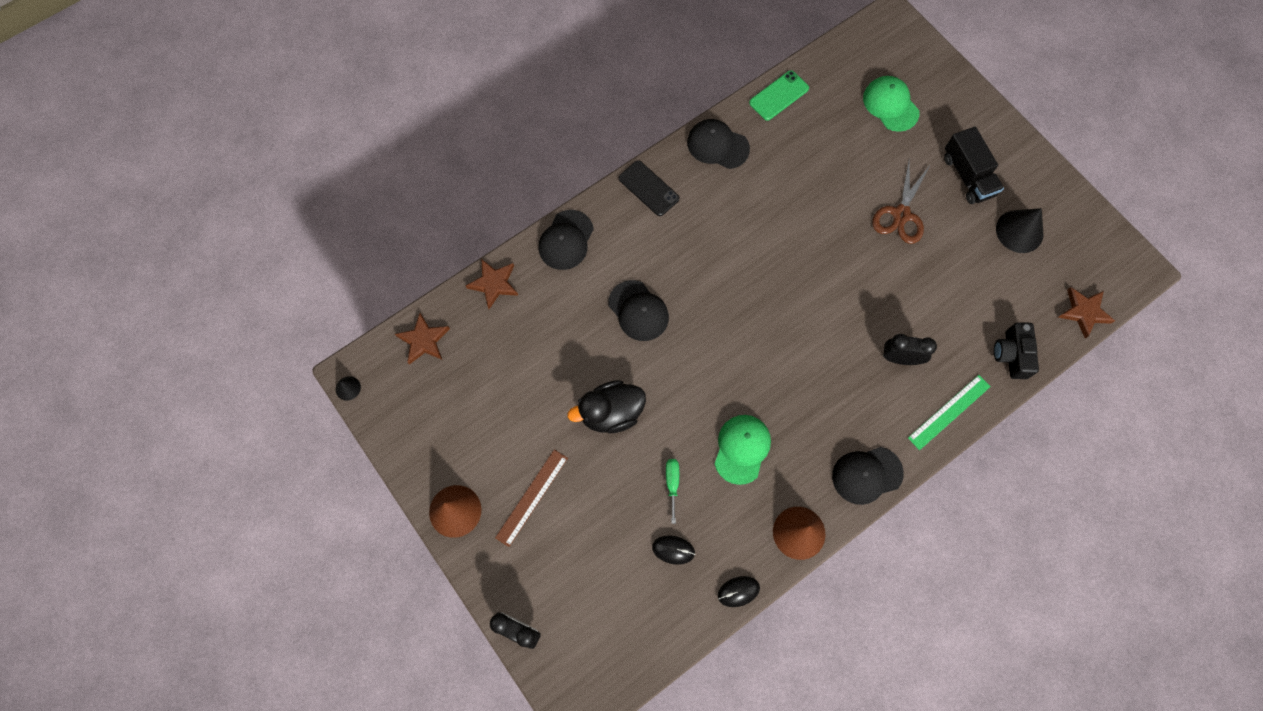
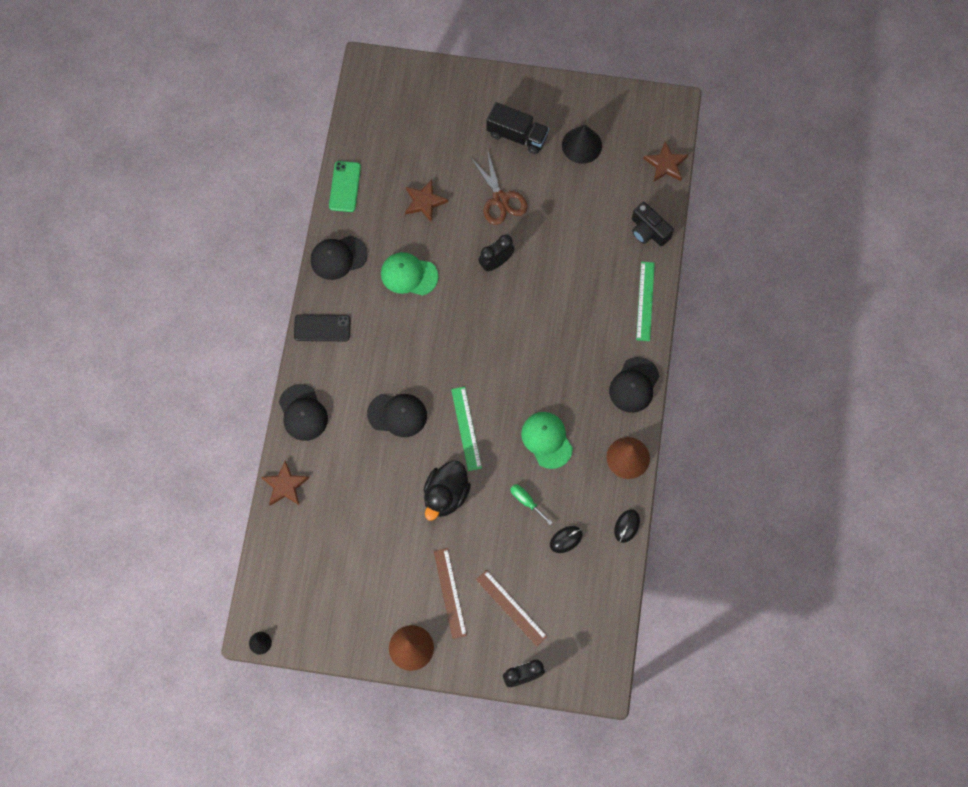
camera: 45 degrees left, 0 degrees up
brown star [395,313,450,365] -> brown star moved to [405,180,448,223]
green cap [863,76,919,132] -> green cap moved to [381,252,438,296]
black clock [883,334,937,365] -> black clock moved to [478,234,514,271]
none -> green ruler [451,387,482,471]
none -> brown ruler [476,570,548,646]

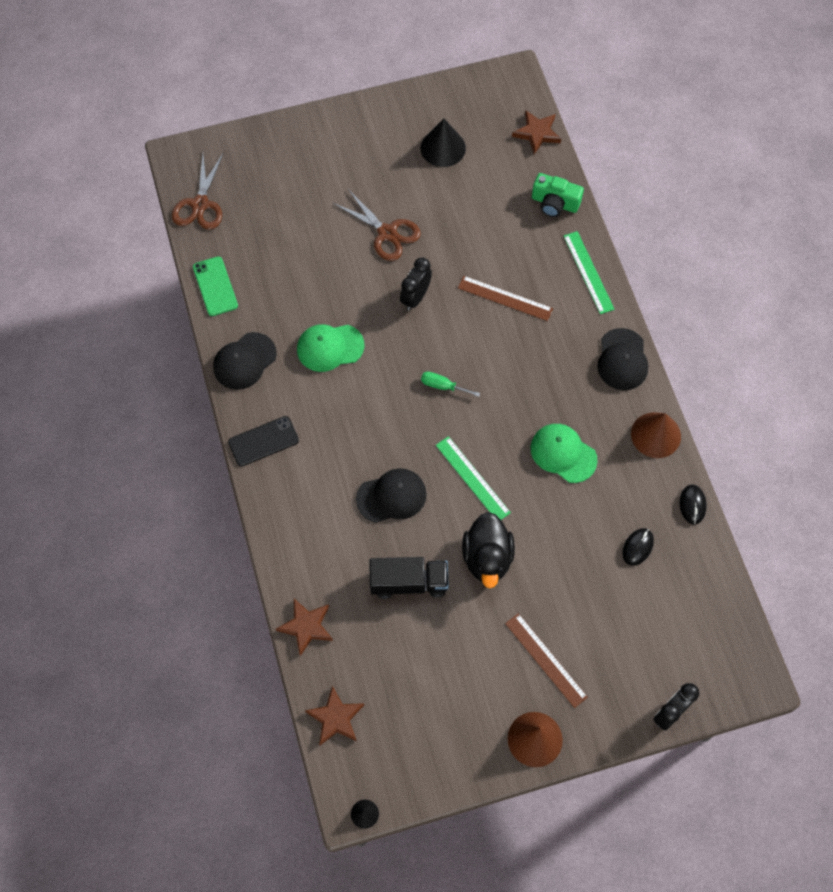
camera: 25 degrees left, 5 degrees down
black cap [279,384,328,441] -> none
brown star [405,180,448,223] -> brown star moved to [305,686,364,745]
brown ruler [476,570,548,646] -> brown ruler moved to [458,276,553,321]
black truck [487,102,549,154] -> black truck moved to [369,557,449,599]
green screwdriver [510,484,553,525] -> green screwdriver moved to [421,372,480,397]
black camera [632,202,674,246] -> green camera [532,173,584,217]
none -> brown scissors [172,152,224,230]

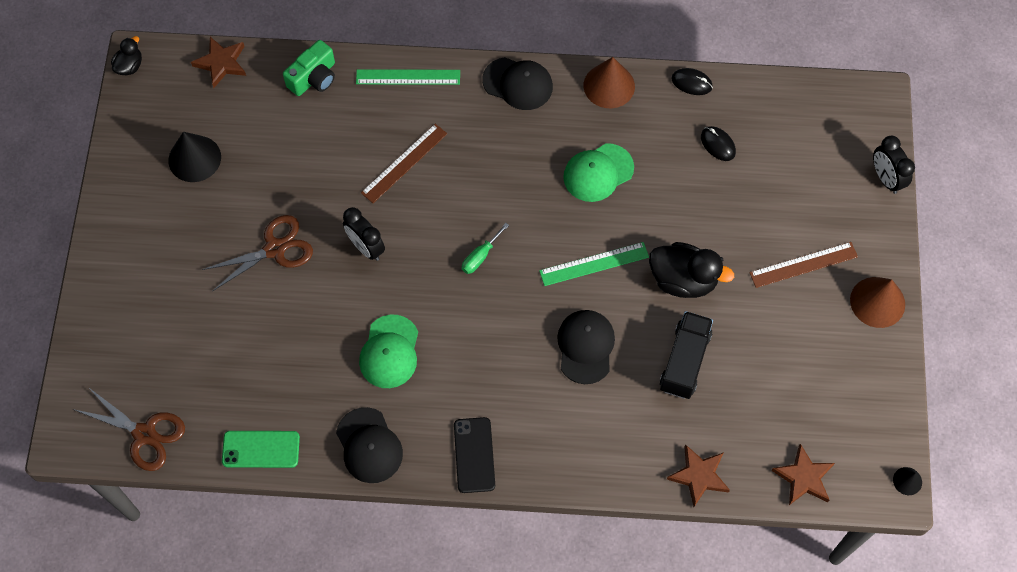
camera: 70 degrees left, 0 degrees up
none -> black duck [111,36,142,75]

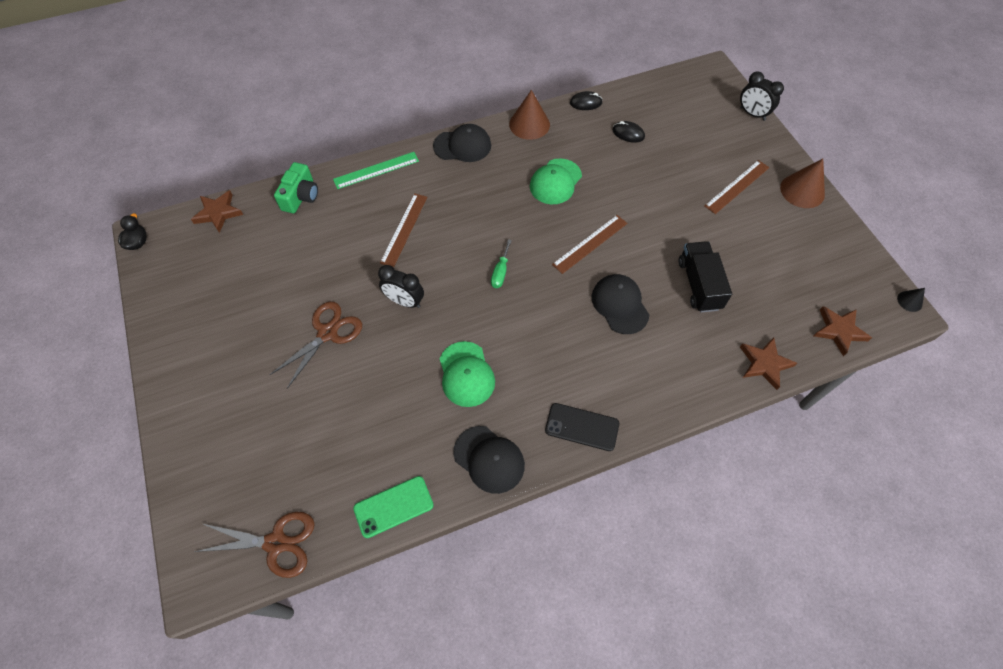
camera: 25 degrees left, 5 degrees down
black cone [168,132,221,182] -> none
black phone [454,417,495,493] -> black phone turned 45 degrees counterclockwise [545,403,619,451]
green ruler [539,242,649,286] -> brown ruler [552,215,627,274]
black duck [649,242,734,298] -> none

